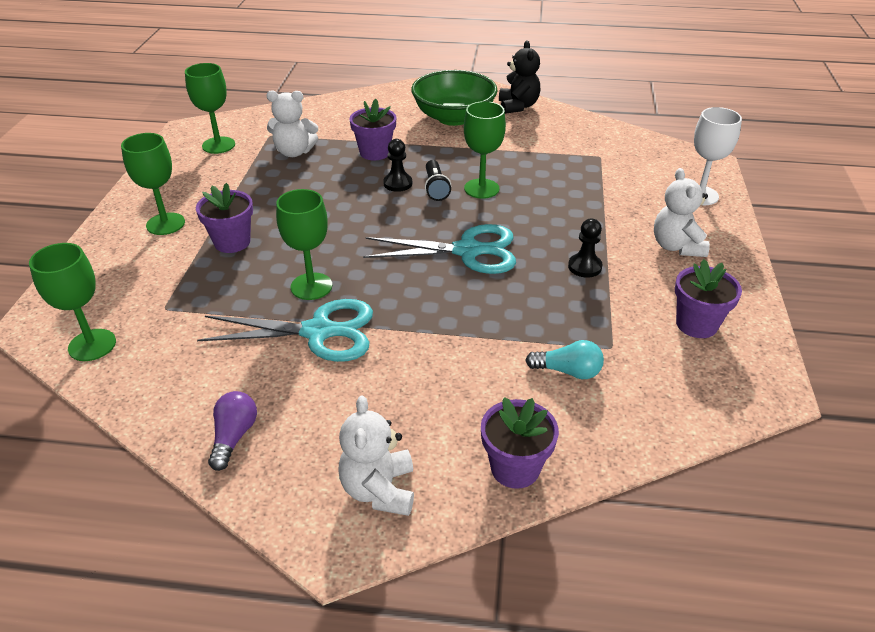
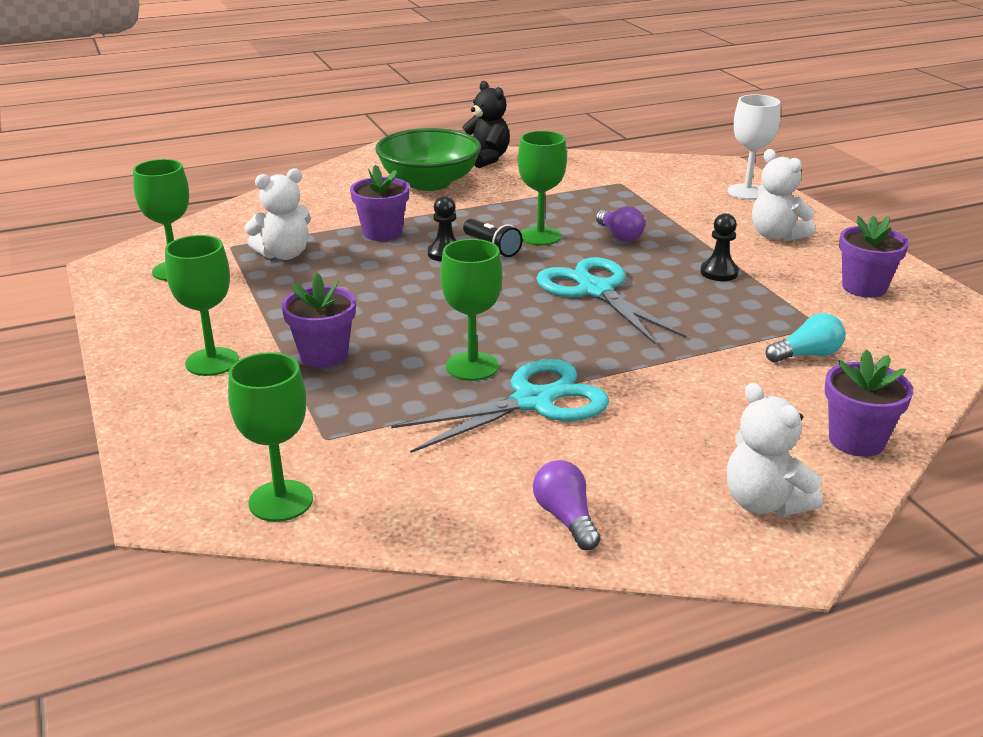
camera: 30 degrees left, 10 degrees down
turquoise scissors [363,224,516,274] -> turquoise scissors turned 90 degrees counterclockwise [536,257,686,345]
none -> purple light bulb [596,206,645,242]

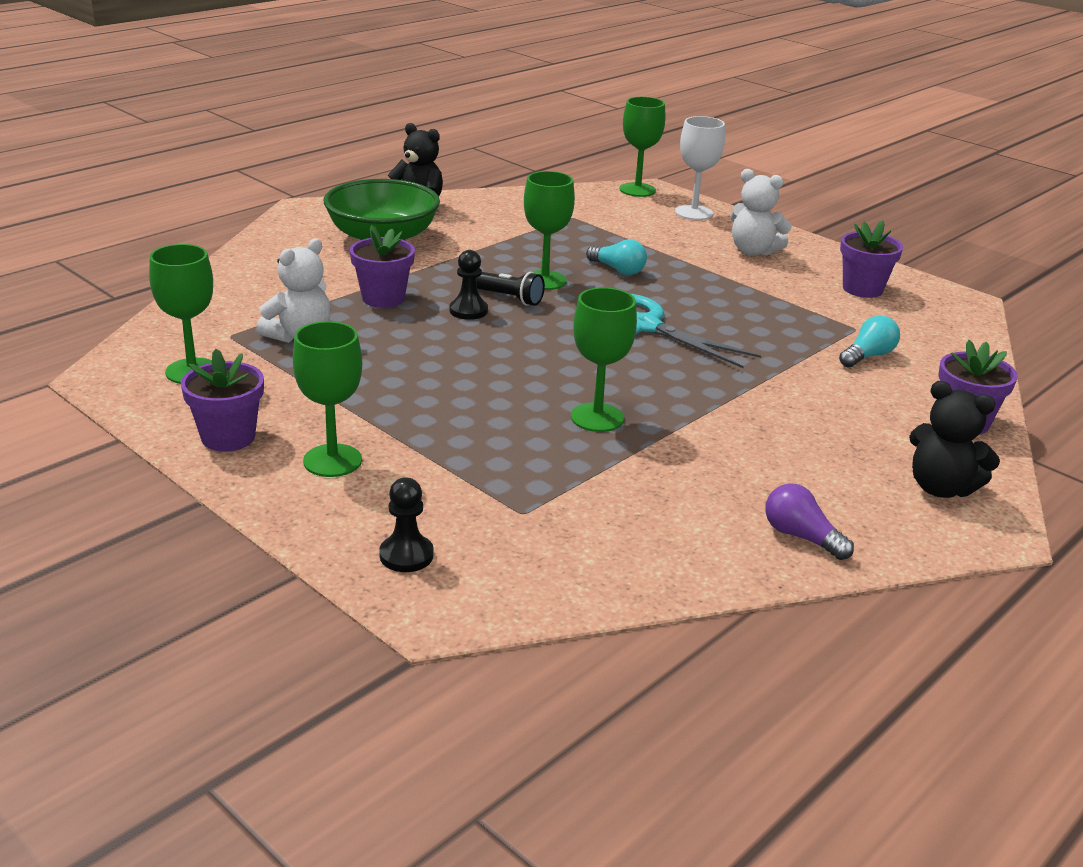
camera: 25 degrees left, 0 degrees up
green goblet [228,352,313,522] -> green goblet moved to [619,97,665,197]
purple flower pot [282,273,356,368] -> purple flower pot moved to [181,349,264,451]
turquoise scissors [391,359,610,453] -> none
purple light bulb [596,206,645,242] -> turquoise light bulb [586,239,647,275]
black pawn [700,213,739,281] -> black pawn moved to [379,478,434,572]
white teddy bear [727,382,823,517] -> black teddy bear [909,381,1000,498]

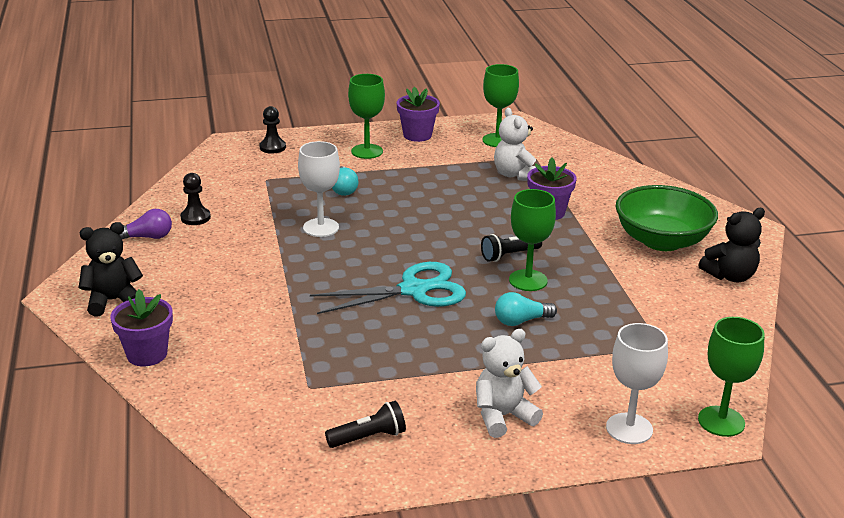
camera: 125 degrees right, 0 degrees up
black pawn [450,250,488,320] -> black pawn moved to [180,173,211,225]
green goblet [571,287,637,432] -> white goblet [298,141,340,237]
turquoise light bulb [839,315,900,368] -> turquoise light bulb moved to [332,166,359,196]
purple flower pot [840,220,903,298] -> black flashlight [325,401,406,448]

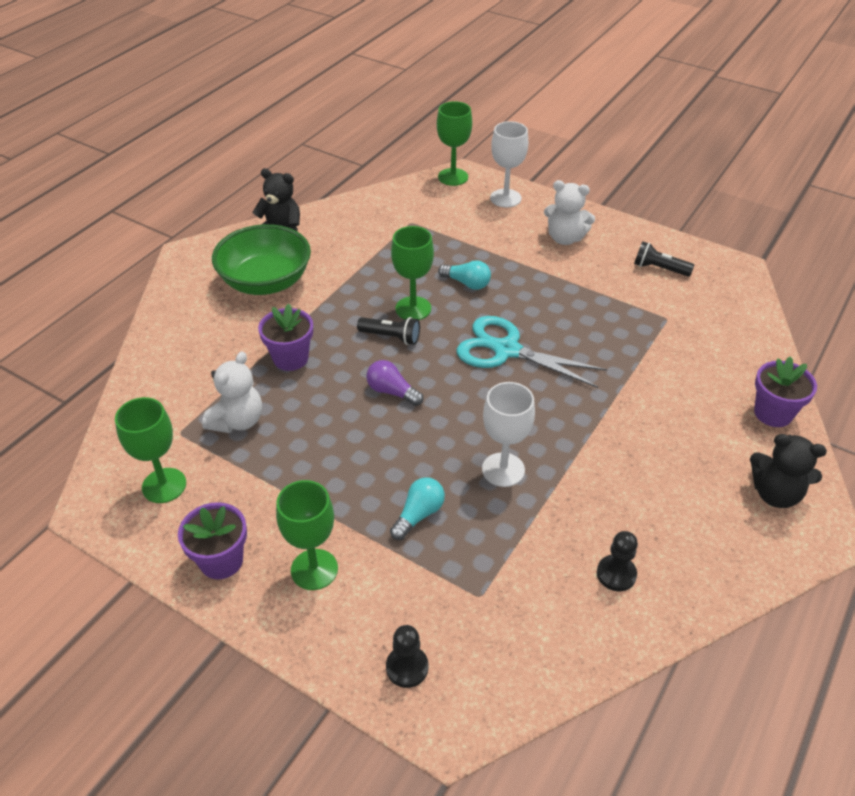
camera: 135 degrees left, 15 degrees up
purple light bulb [120,209,172,240] -> purple light bulb moved to [366,360,423,406]

